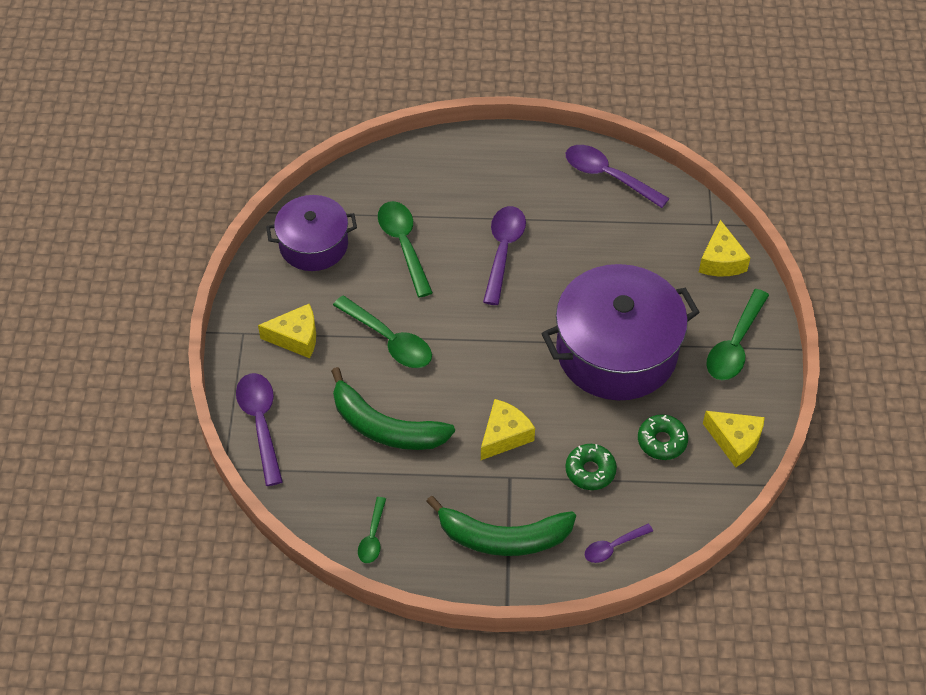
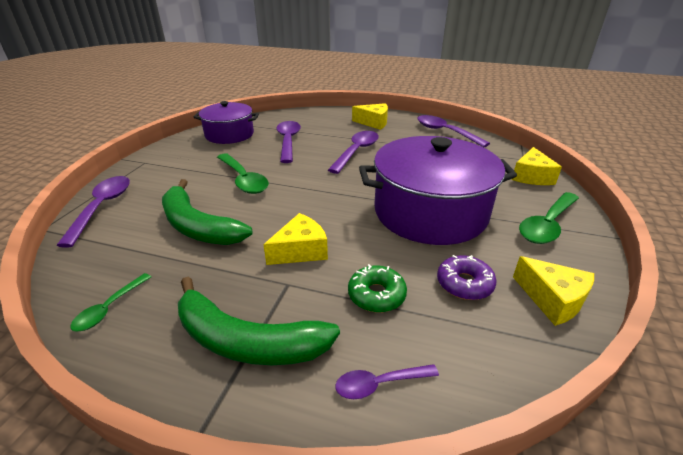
camera: 15 degrees right, 20 degrees down
yellow cheese [258,304,316,358] -> yellow cheese moved to [352,103,388,130]
green spoon [378,201,433,298] -> purple spoon [276,121,301,163]
green donut [638,414,688,460] -> purple donut [437,255,496,300]

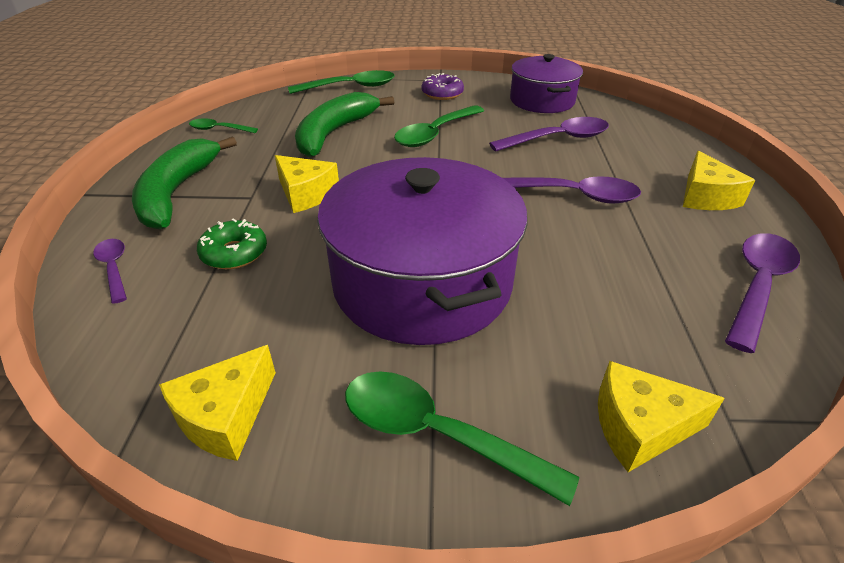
camera: 75 degrees right, 5 degrees up
purple spoon [56,176,130,248] -> green spoon [288,70,394,94]
purple donut [437,255,496,300] -> purple donut moved to [422,73,464,100]

